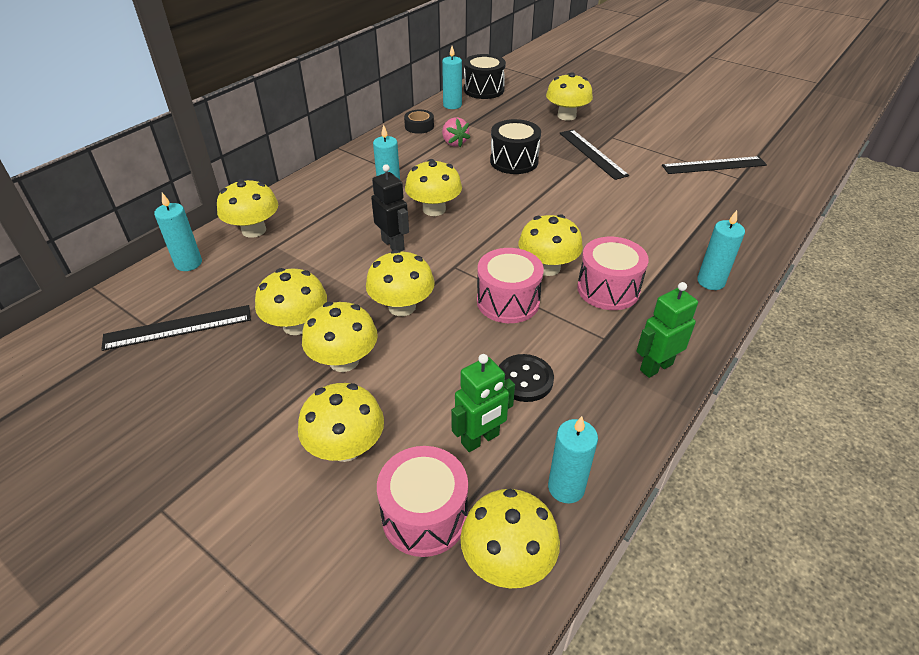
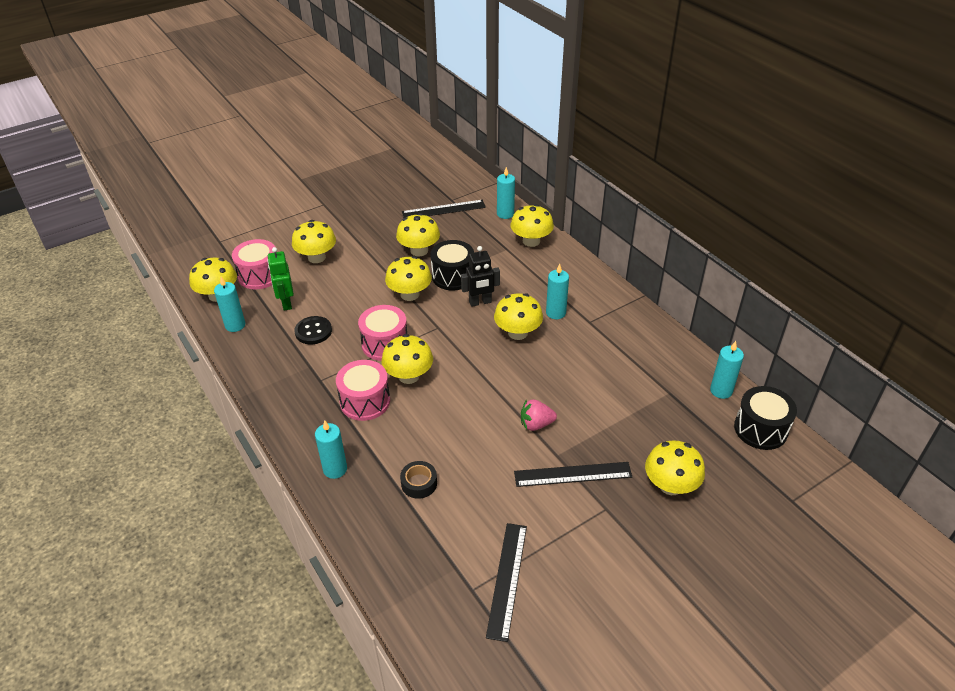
camera: 110 degrees right, 0 degrees up
black ruler [101,305,251,351] -> black ruler turned 75 degrees clockwise [402,200,486,218]
yellow mushroom [302,302,378,372] -> none
black tape [404,110,434,134] -> black tape moved to [400,461,437,499]
pink strawberry [442,117,470,147] -> pink strawberry moved to [521,399,557,431]
black drum [490,119,541,174] -> black drum moved to [430,240,474,290]
green robot [636,282,698,378] -> none

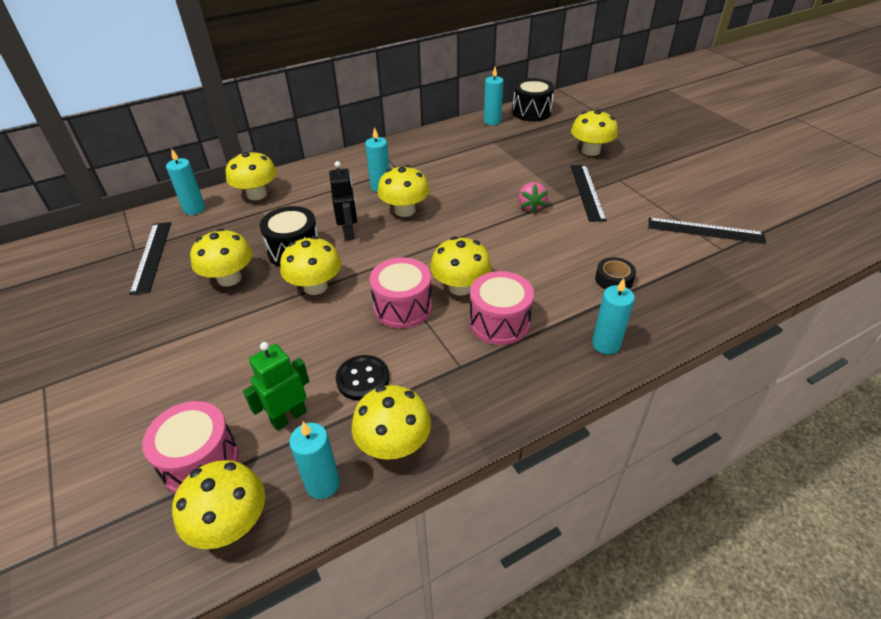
camera: 85 degrees left, 0 degrees up
green robot [267,247,294,311] -> green robot turned 150 degrees clockwise [243,342,309,430]
yellow mushroom [292,220,336,263] -> yellow mushroom moved to [351,385,431,460]

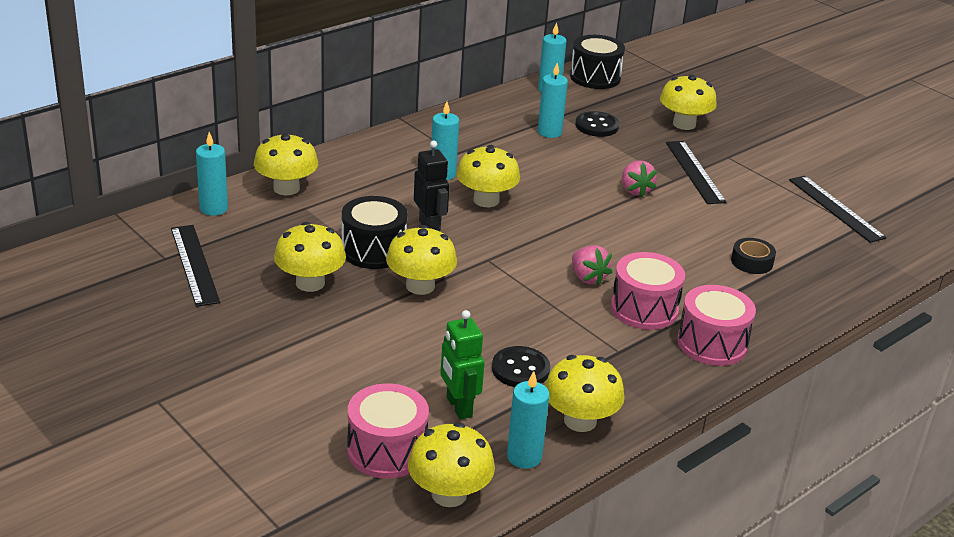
camera: 15 degrees left, 10 degrees down
green robot [243,342,309,430] -> green robot turned 60 degrees counterclockwise [440,310,485,420]
pink drum [369,257,432,328] -> pink drum moved to [677,285,756,366]
yellow mushroom [430,236,491,296] -> pink strawberry [572,245,612,286]
turquoise candle [592,278,635,354] -> turquoise candle moved to [538,63,568,138]
black ruler [648,217,766,244] -> black ruler turned 60 degrees clockwise [789,176,887,243]
none -> black button [575,111,619,137]

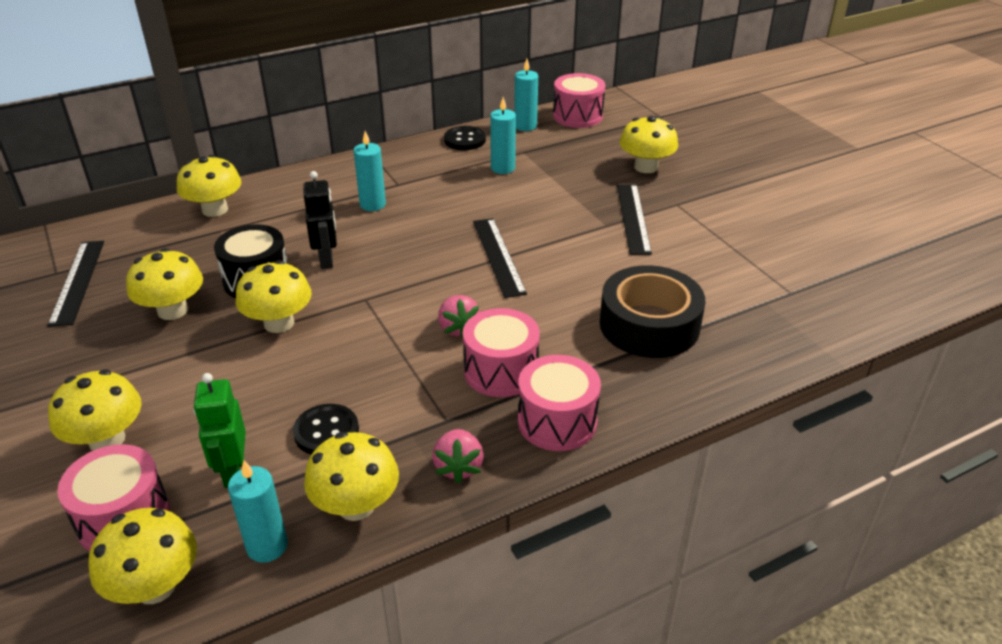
camera: 15 degrees right, 5 degrees up
turquoise candle [196,132,228,216] -> none
yellow mushroom [456,145,520,207] -> yellow mushroom moved to [48,370,141,451]
black drum [570,35,625,89] -> pink drum [553,73,605,128]
black button [575,111,619,137] -> black button moved to [444,126,486,150]
pink strawberry [622,161,657,198] -> pink strawberry moved to [432,429,484,484]
black tape [731,238,776,274] -> black tape [600,265,705,358], size x2.17
black ruler [789,176,887,243] -> black ruler moved to [473,218,527,298]

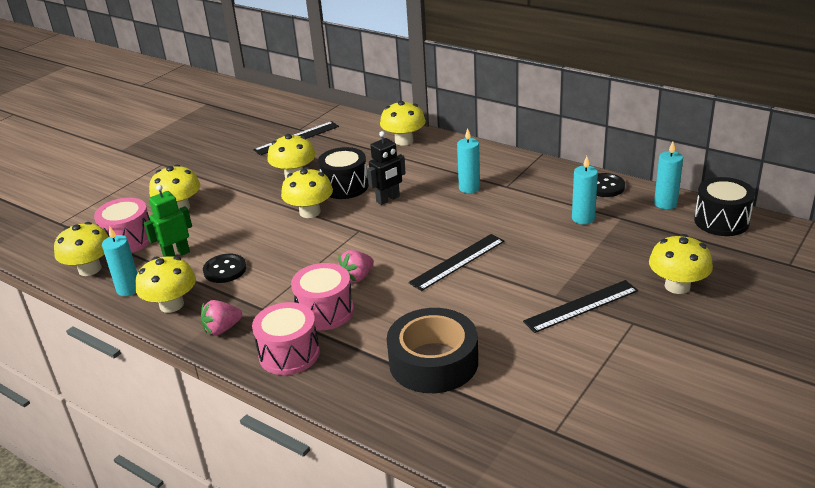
camera: 65 degrees right, 5 degrees down
pink drum [553,73,605,128] -> black drum [694,177,755,236]

